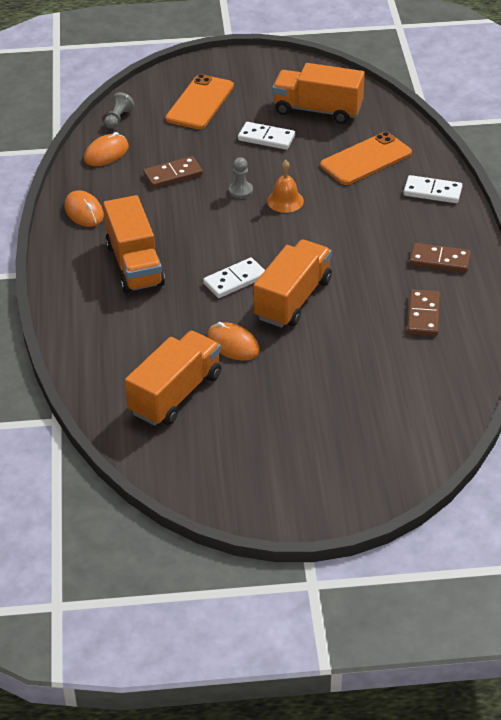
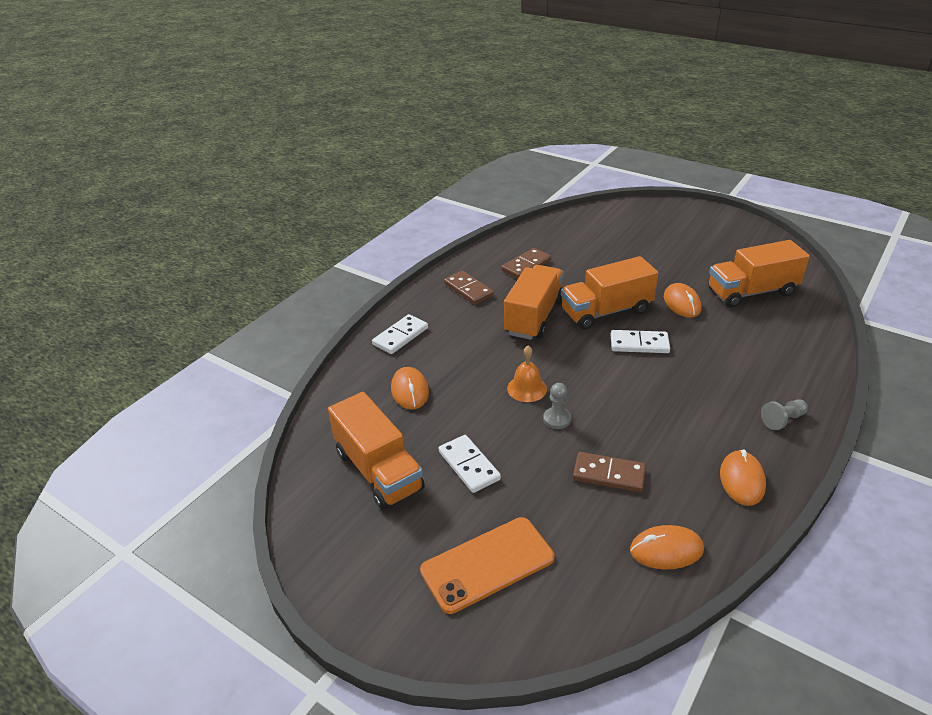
camera: 140 degrees left, 5 degrees down
orange truck [103,195,165,293] -> orange truck moved to [504,265,564,340]
grey pawn [104,92,135,129] -> grey pawn moved to [761,399,808,430]
orange phone [320,132,412,185] -> orange mouse [391,367,429,410]
white domino [403,175,462,203] -> white domino turned 75 degrees clockwise [372,314,428,354]

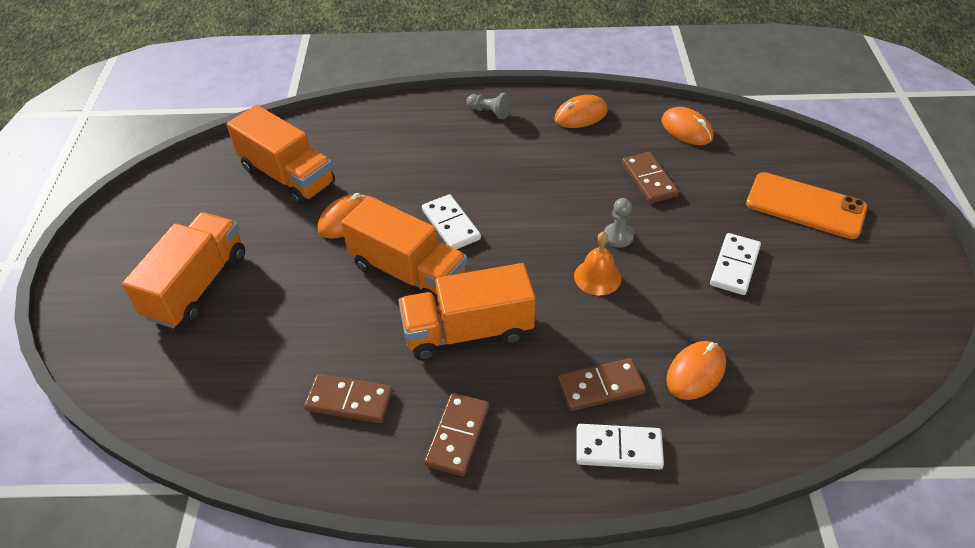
camera: 125 degrees left, 10 degrees up
orange truck [328,392,425,510] -> orange truck moved to [122,212,245,328]
none -> brown domino [558,358,646,411]

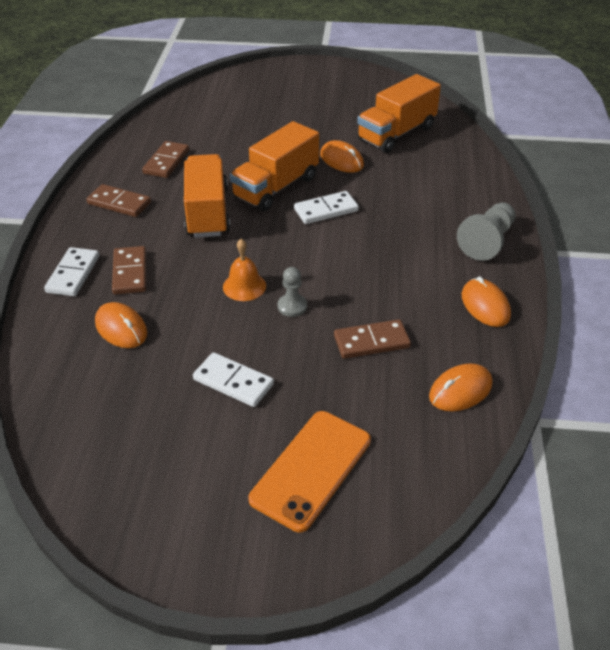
camera: 95 degrees right, 5 degrees down
orange truck [122,212,245,328] -> none
grey pawn [466,93,511,120] -> grey pawn [457,203,515,261], size x1.67

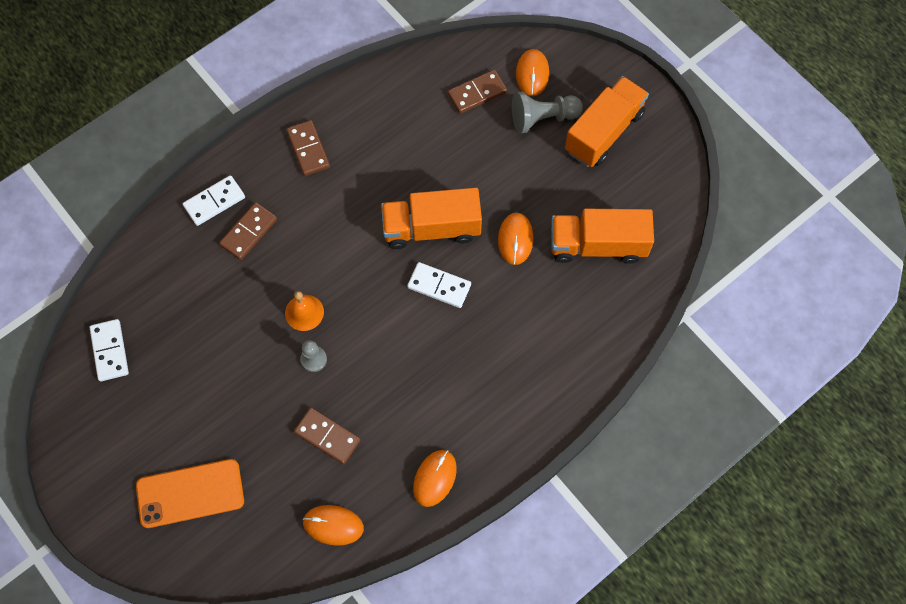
camera: 45 degrees right, 25 degrees up
orange mouse [95,302,147,348] -> orange mouse moved to [516,49,549,96]
brown domino [142,141,189,178] -> brown domino moved to [448,70,507,114]
orange truck [184,154,230,238] -> orange truck moved to [565,76,649,167]
white domino [193,352,274,407] -> white domino moved to [90,319,129,381]
grey pawn [457,203,515,261] -> grey pawn moved to [512,91,583,133]

